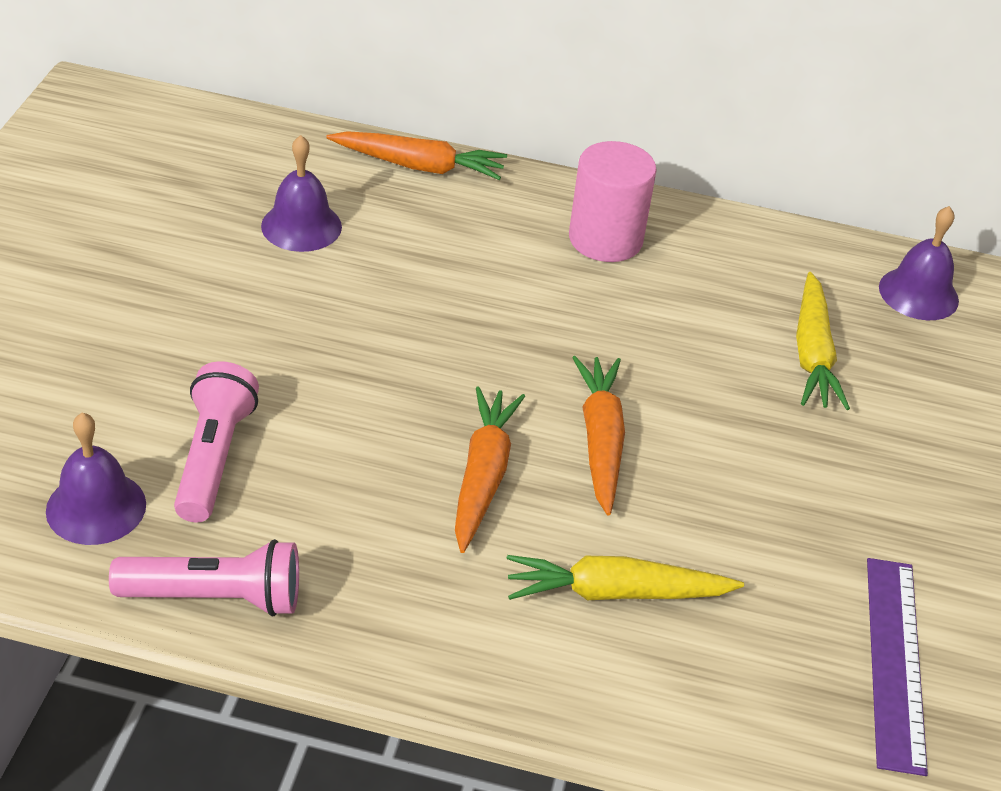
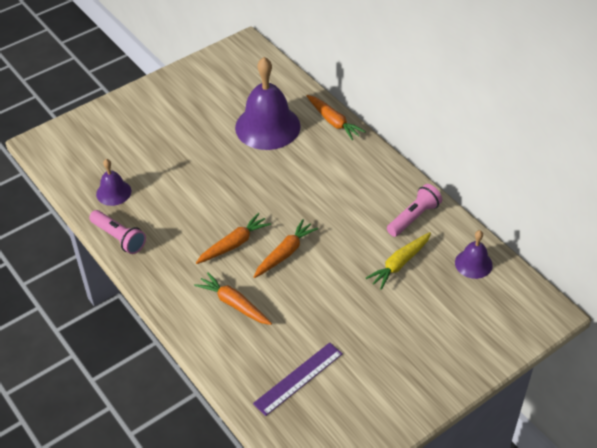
camera: 45 degrees right, 5 degrees up
pink flashlight [174,361,259,522] -> pink flashlight moved to [387,184,442,237]
purple bell [261,135,342,252] -> purple bell [235,57,301,150], size x1.97
yellow carrot [507,555,744,600] -> orange carrot [194,272,272,325]
pink cylinder [569,141,657,262] -> none

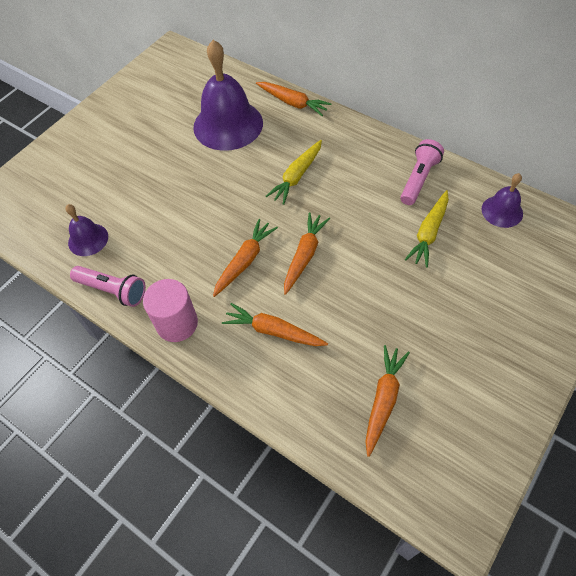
camera: 15 degrees left, 10 degrees up
purple ruler [253,342,343,416] -> orange carrot [365,345,410,457]
none -> pink cylinder [143,279,198,342]
none -> yellow carrot [266,140,322,205]

